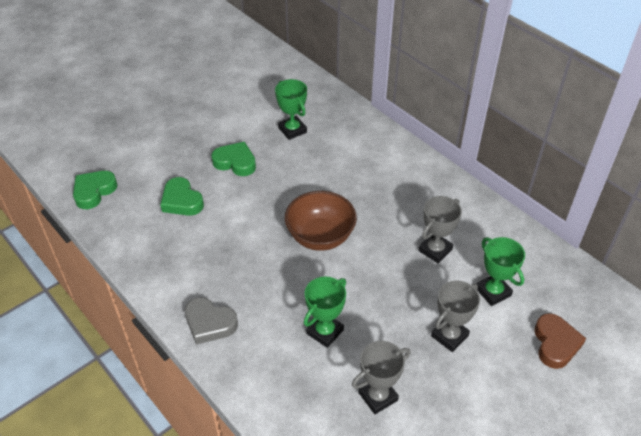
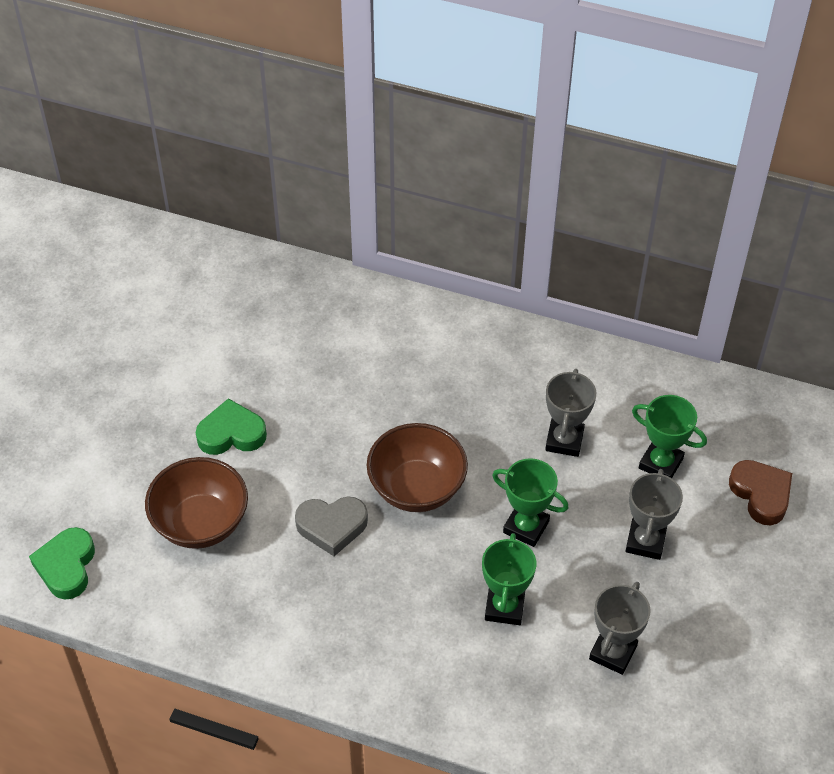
camera: 30 degrees left, 5 degrees up
green heart [160,177,204,216] -> brown bowl [145,457,248,549]
grey heart [185,297,238,344] -> grey heart moved to [295,496,368,556]
green trophy [275,79,307,140] -> green trophy moved to [492,458,569,547]

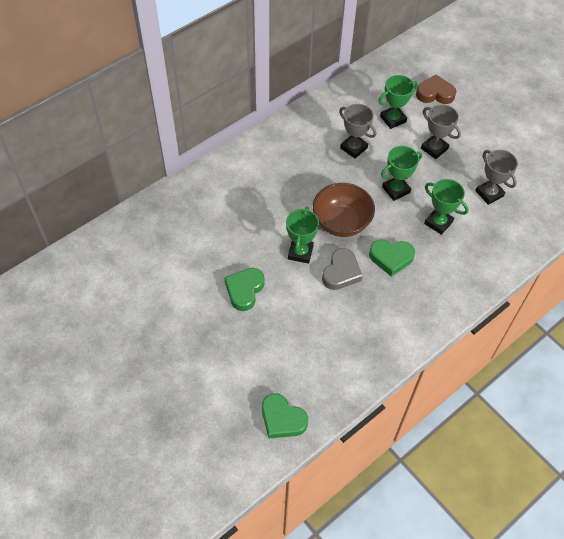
camera: 60 degrees left, 5 degrees up
brown bowl [145,457,248,549] -> none
none -> green trophy [286,207,319,263]
none -> green heart [369,240,415,276]

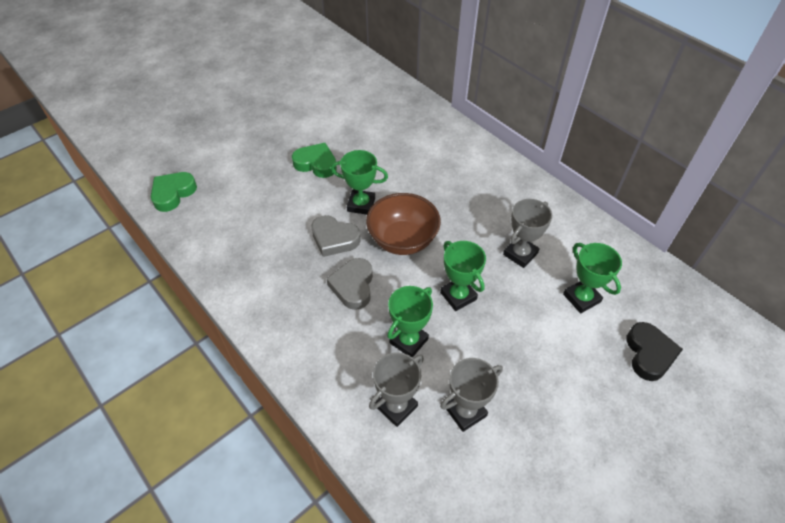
camera: 90 degrees right, 5 degrees down
green heart [369,240,415,276] -> grey heart [326,258,373,310]
brown heart [416,75,456,104] -> black heart [626,322,683,381]
grey trophy [421,104,461,159] -> grey trophy moved to [369,353,424,427]

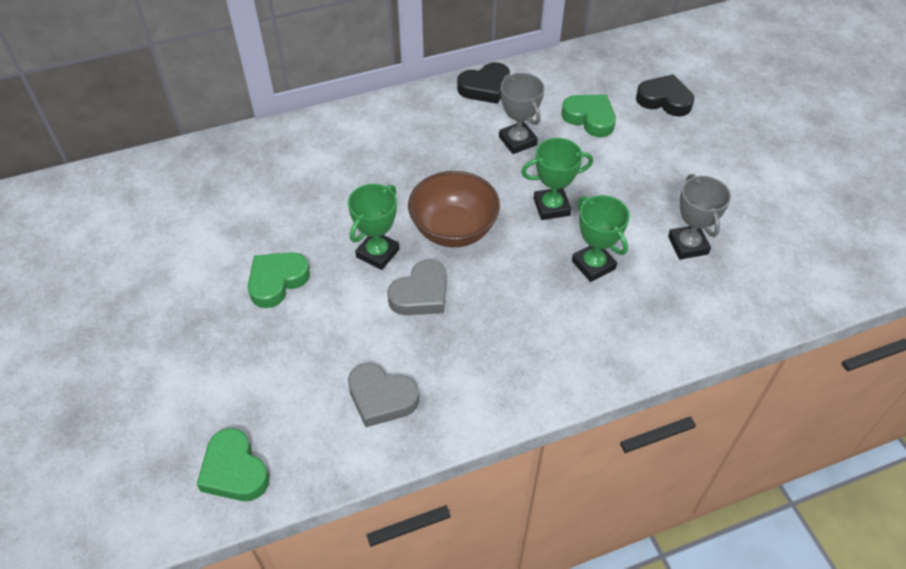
camera: 70 degrees left, 0 degrees up
grey heart [326,258,373,310] -> grey heart moved to [348,363,419,427]
grey trophy [369,353,424,427] -> none
green trophy [563,243,622,313] -> green heart [561,95,616,137]
none -> black heart [457,62,510,104]

